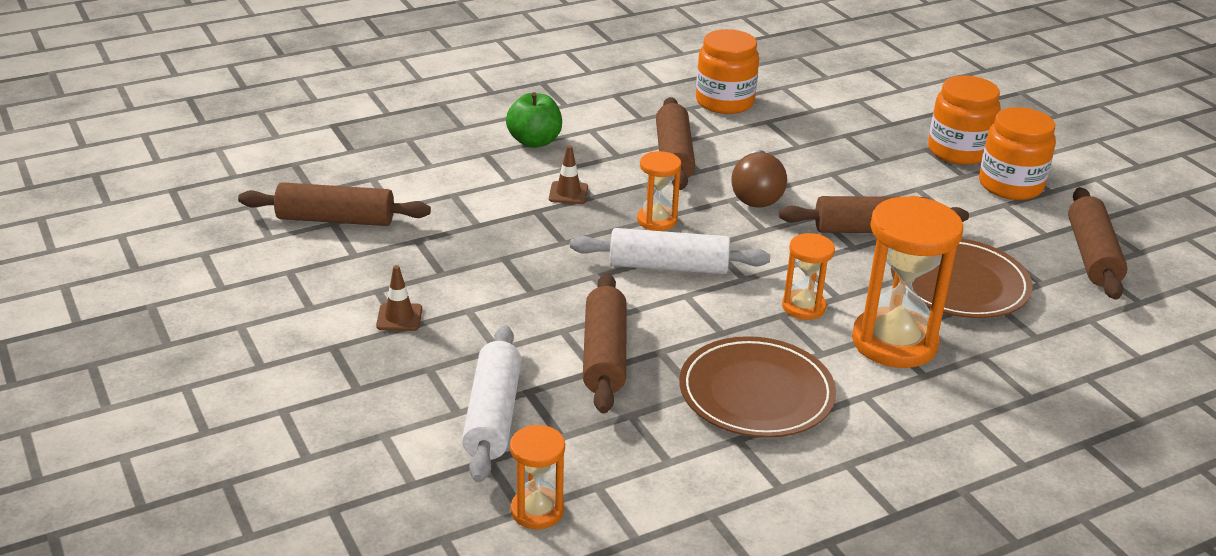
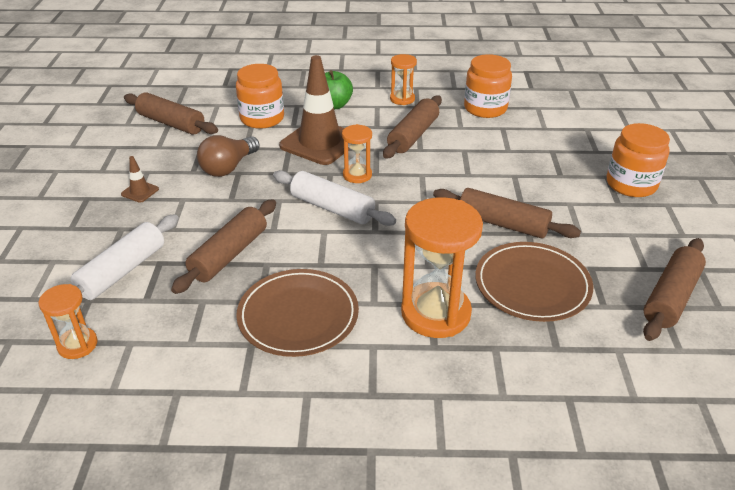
camera: 30 degrees right, 5 degrees up
brown traffic cone [549,145,588,204] -> brown traffic cone [279,55,350,165], size x2.43
brown light bulb [731,150,787,207] -> brown light bulb moved to [197,135,260,177]
orange hourglass [782,233,835,320] -> orange hourglass moved to [390,54,417,105]
orange jar [979,107,1056,200] -> orange jar moved to [236,64,284,129]

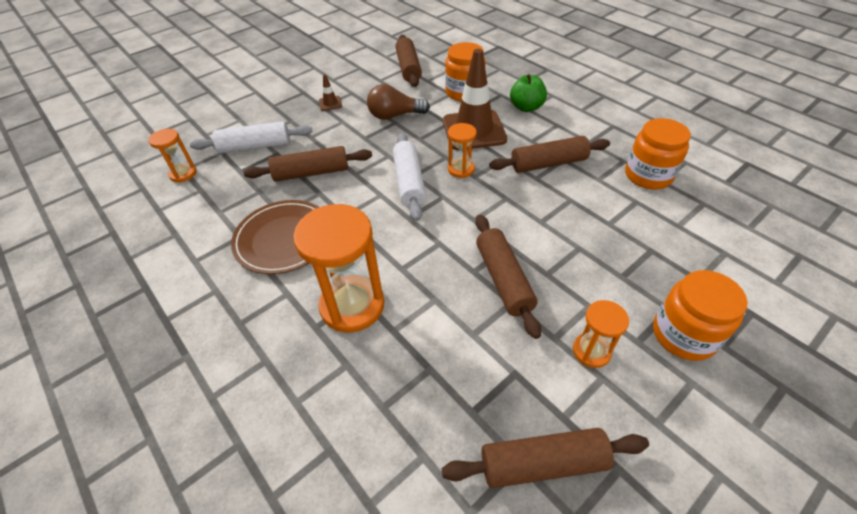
camera: 50 degrees right, 10 degrees up
orange hourglass [390,54,417,105] -> orange hourglass moved to [573,300,629,368]
brown plate [475,242,593,322] -> none

